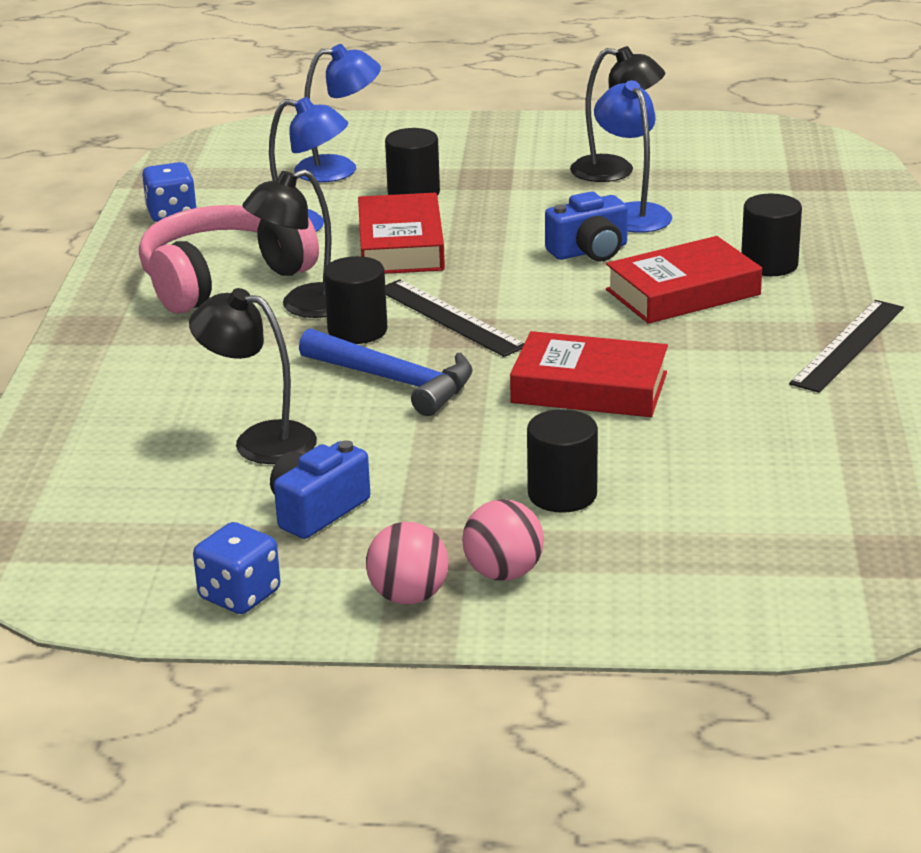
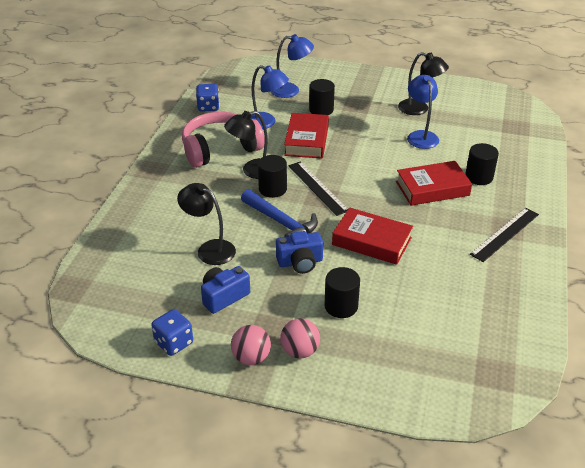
camera: 10 degrees right, 10 degrees up
blue camera [545,191,628,262] -> blue camera moved to [276,231,323,274]

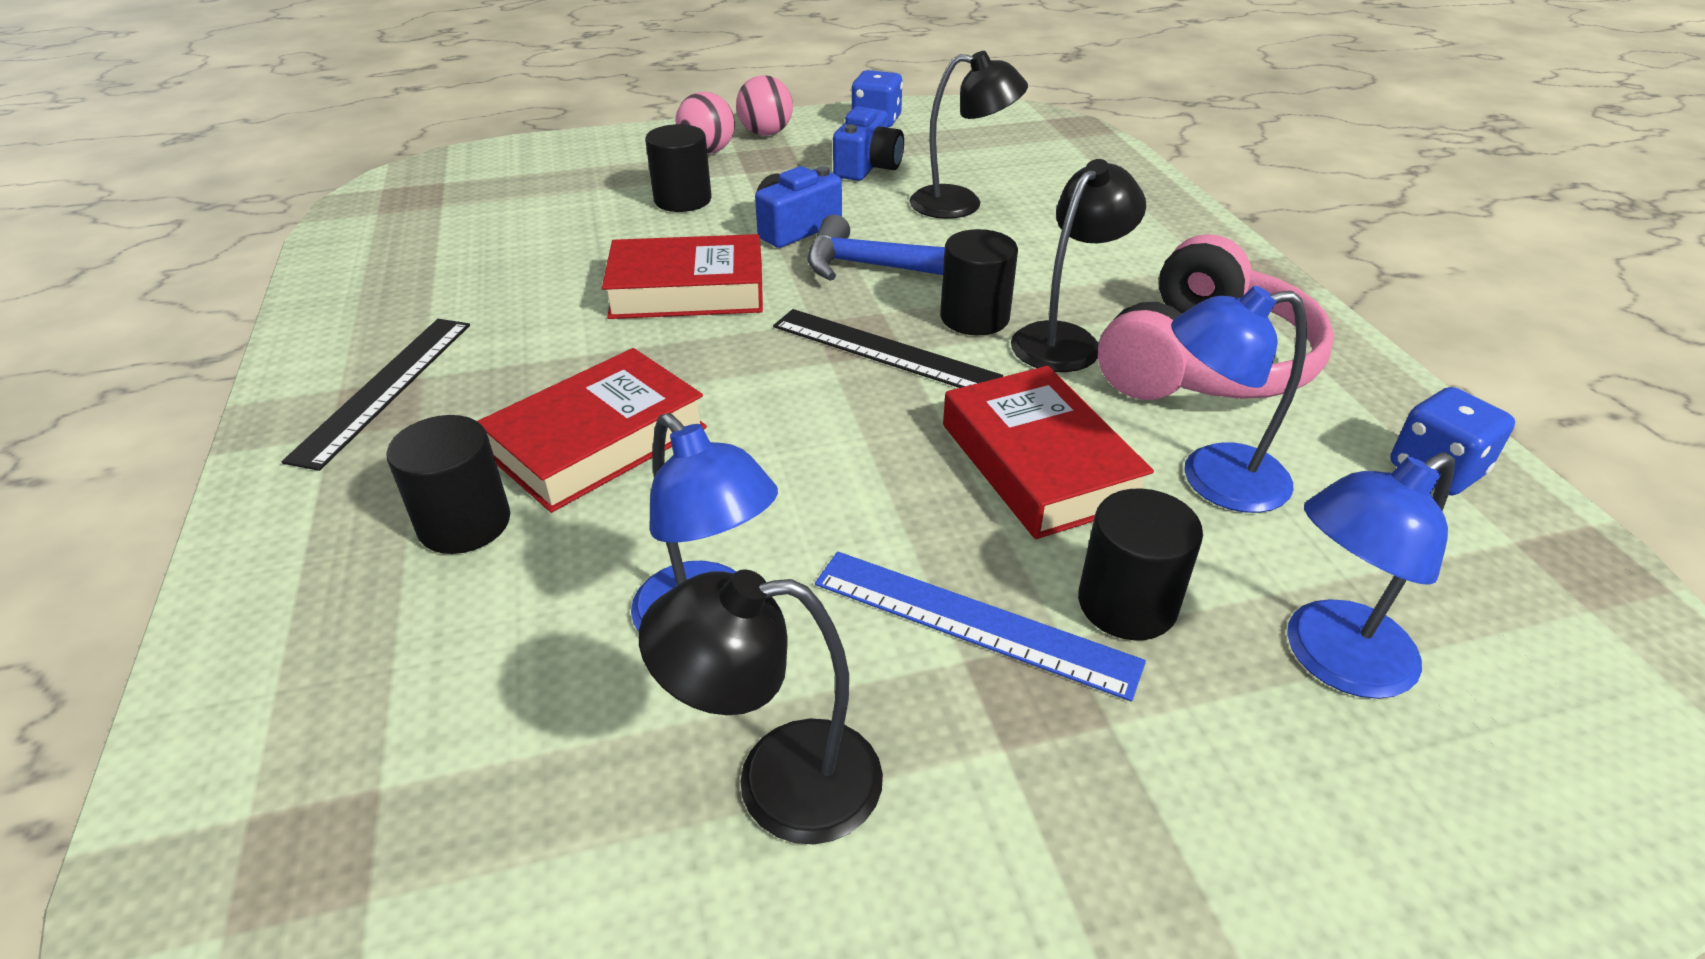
camera: 150 degrees right, 0 degrees up
none -> blue ruler [815,552,1146,701]

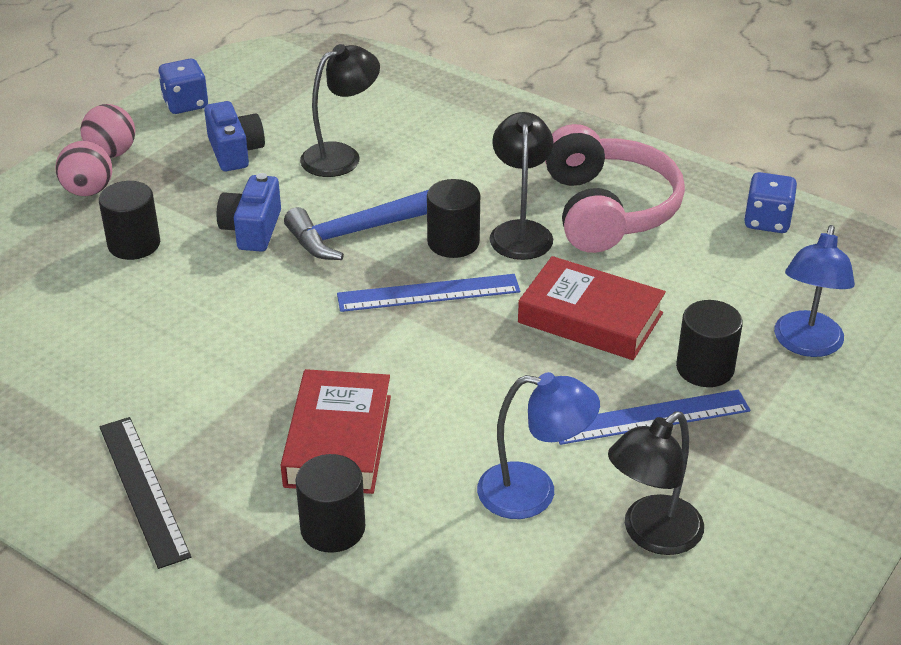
camera: 40 degrees left, 0 degrees up
red book [602,234,763,319] -> none
black ruler [773,309,1003,388] -> blue ruler [337,274,520,312]
blue lamp [1171,286,1307,513] -> none

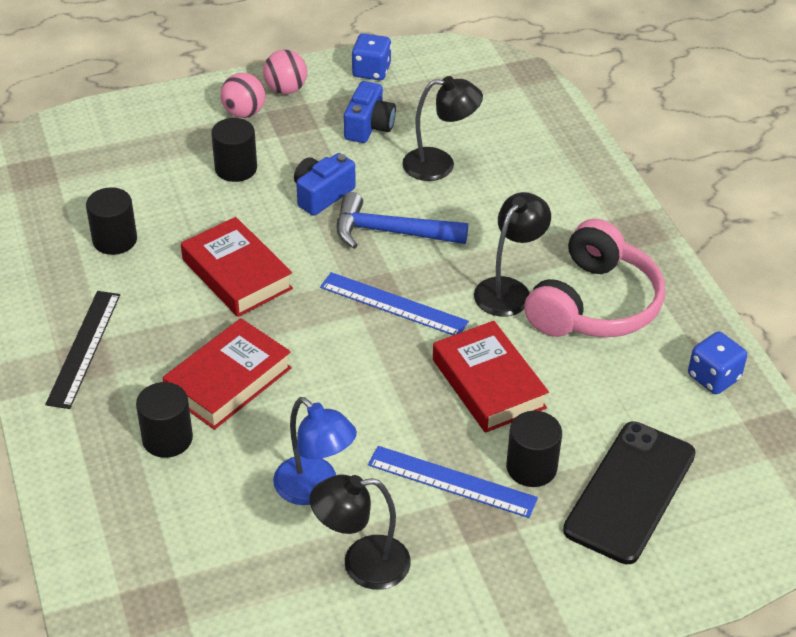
camera: 35 degrees right, 5 degrees up
black cylinder [427,179,480,258] -> black cylinder moved to [86,187,137,255]
blue lamp [774,225,855,357] -> black phone [563,421,696,564]
none -> red book [181,217,293,317]

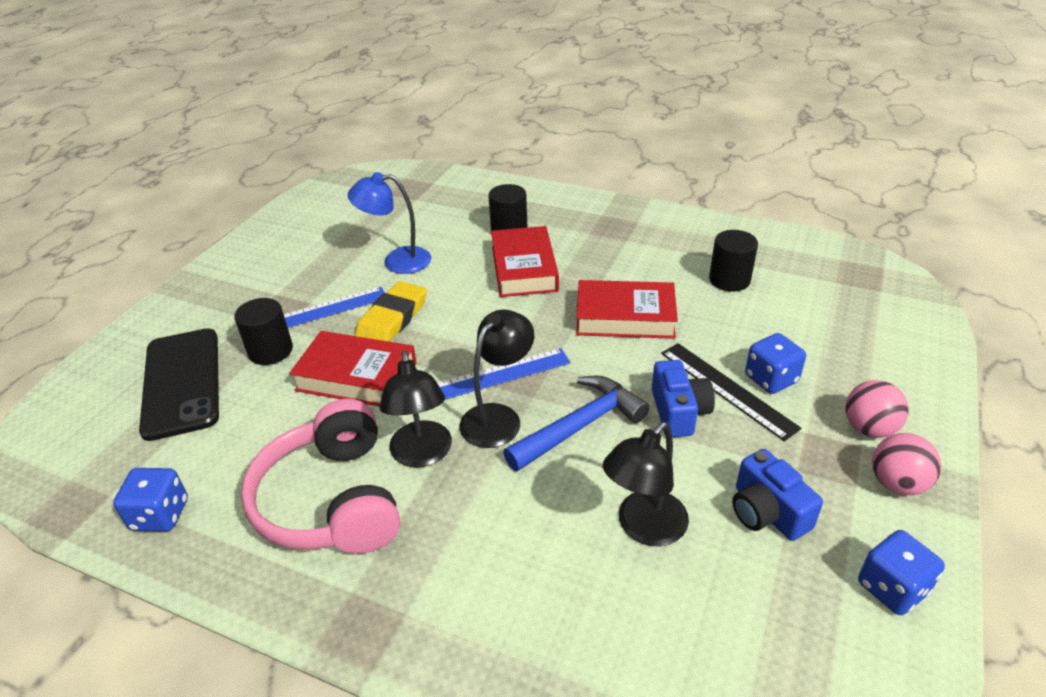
camera: 135 degrees right, 5 degrees down
black ruler [45,291,120,409] -> black ruler moved to [661,343,802,441]
black cylinder [211,118,257,182] -> blue dice [745,333,806,394]
black lamp [310,474,411,590] -> black lamp moved to [460,310,534,448]
none -> yellow eraser [355,281,427,342]

